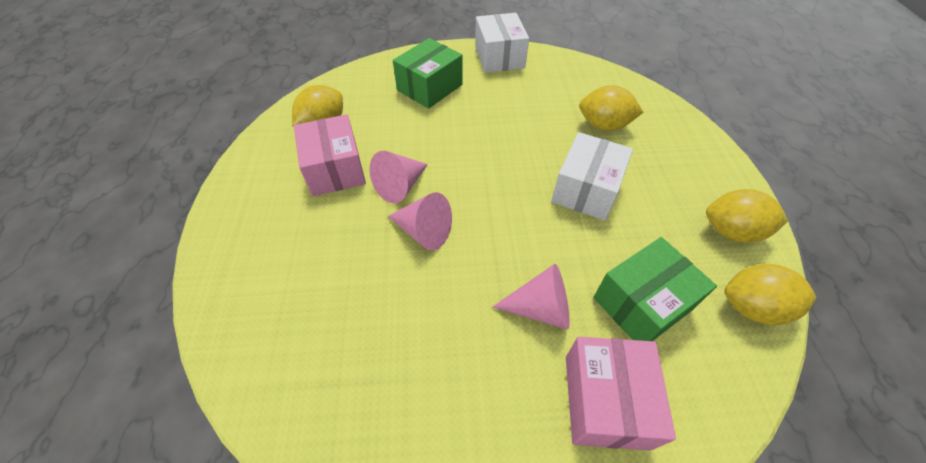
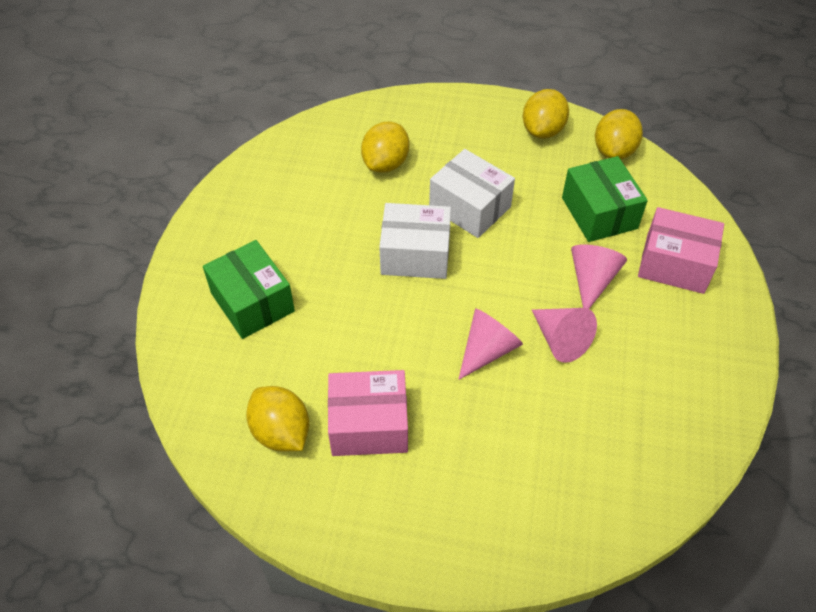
camera: 75 degrees left, 0 degrees up
pink cone [370,151,428,203] -> pink cone moved to [532,308,597,363]
white box [475,13,529,73] -> white box moved to [379,203,451,279]

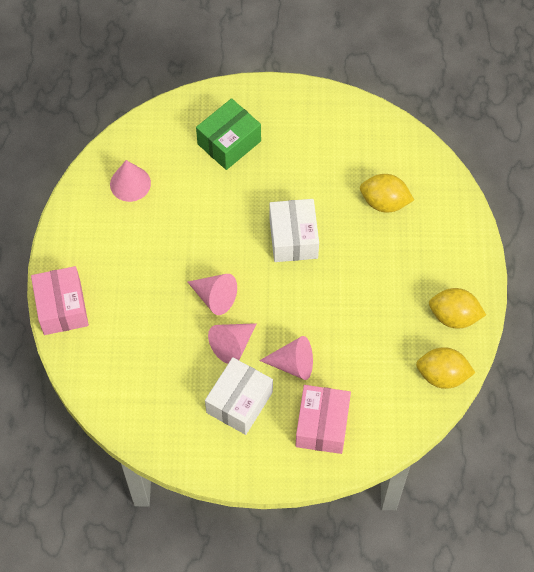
camera: 80 degrees right, 10 degrees up
yellow lemon [246,386,309,452] -> pink cone [110,160,151,202]
pink box [328,370,408,456] -> pink box moved to [31,266,89,335]
white box [429,149,515,238] -> white box moved to [205,357,273,435]
green box [562,156,648,242] -> none

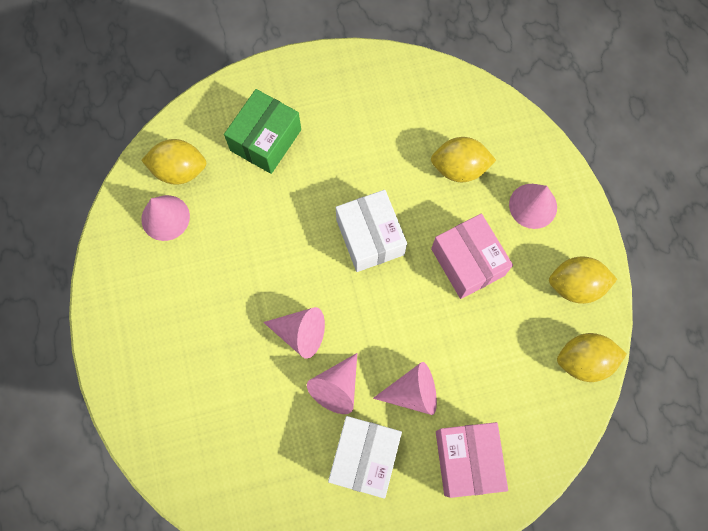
camera: 15 degrees left, 10 degrees up
pink box [31,266,89,335] -> pink box moved to [431,214,513,299]
none -> yellow lemon [141,139,207,185]
none -> pink cone [509,184,557,229]

